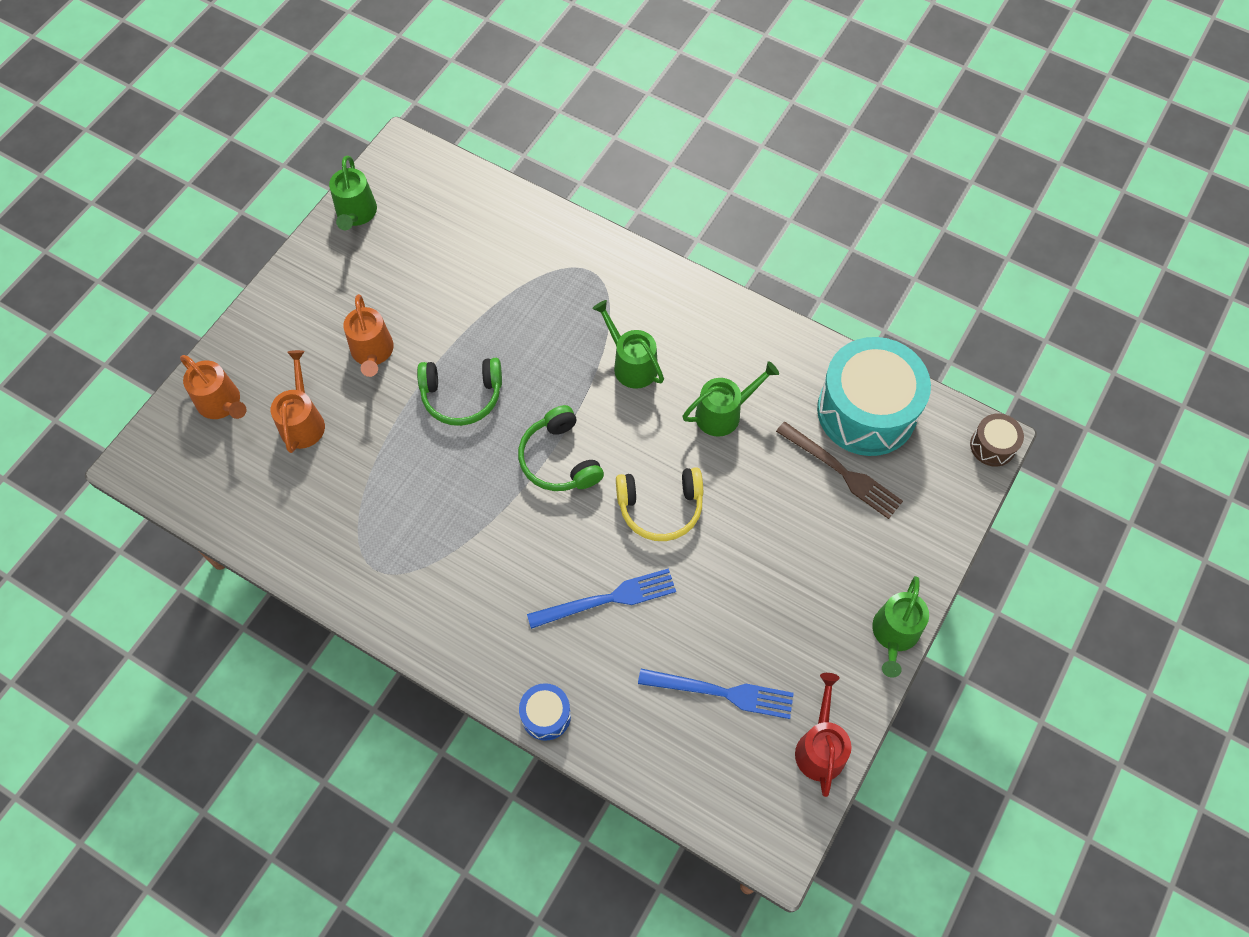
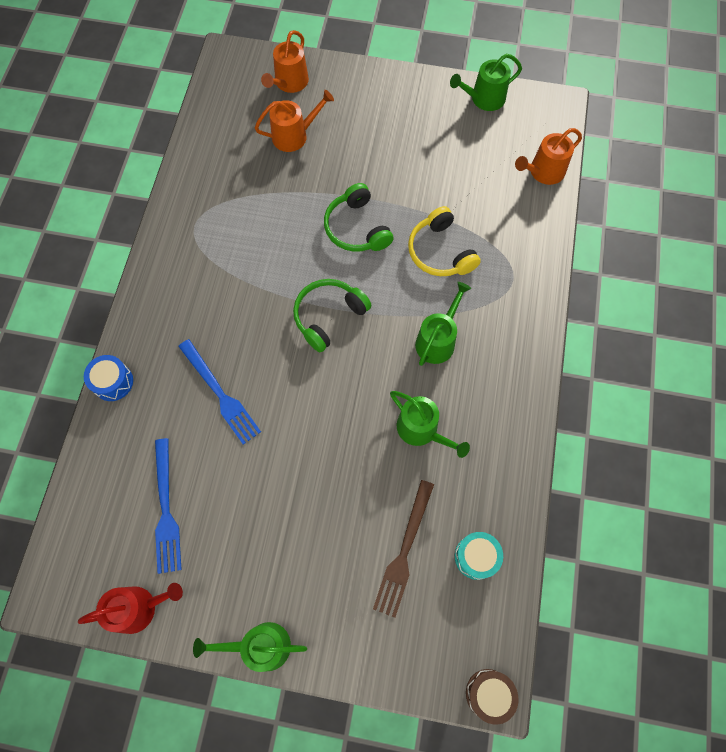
camera: 70 degrees right, 5 degrees up
orange watering can [343,294,394,377] -> orange watering can moved to [515,128,582,185]
yellow headphones [616,467,703,541] -> yellow headphones moved to [408,206,481,276]
turquoise drum [817,337,931,456] -> turquoise drum [455,532,503,580], size x0.45

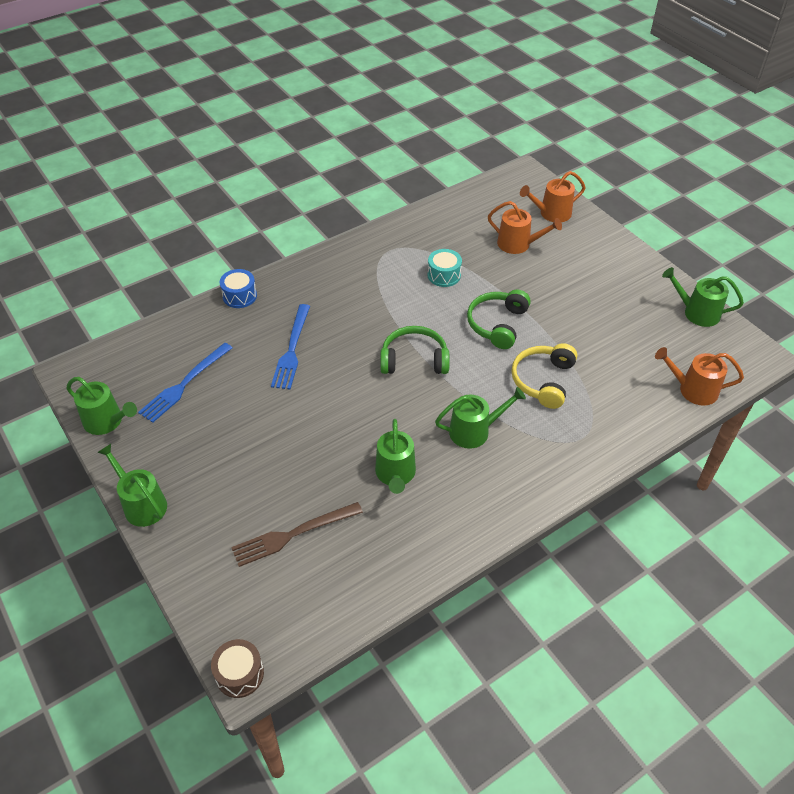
camera: 45 degrees right, 20 degrees down
red watering can [78,583,183,634] -> green watering can [66,377,137,435]
turquoise drum [455,532,503,580] -> turquoise drum moved to [428,249,462,287]

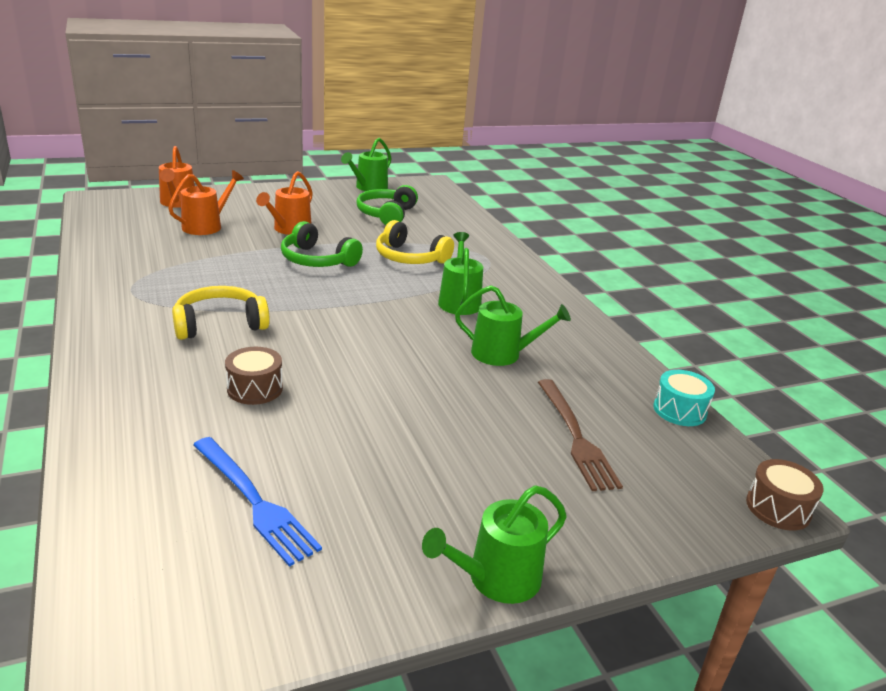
camera: 80 degrees left, 20 degrees down
green watering can [66,377,137,435] -> none
blue drum [219,269,257,308] -> none
blue fork [271,304,310,390] -> brown drum [225,347,283,405]
green headphones [380,326,450,374] -> green headphones moved to [356,185,418,225]
turquoise drum [428,249,462,287] -> turquoise drum moved to [653,370,715,426]
orange watering can [655,347,744,406] -> orange watering can moved to [256,171,313,235]
none -> yellow headphones [172,286,270,340]

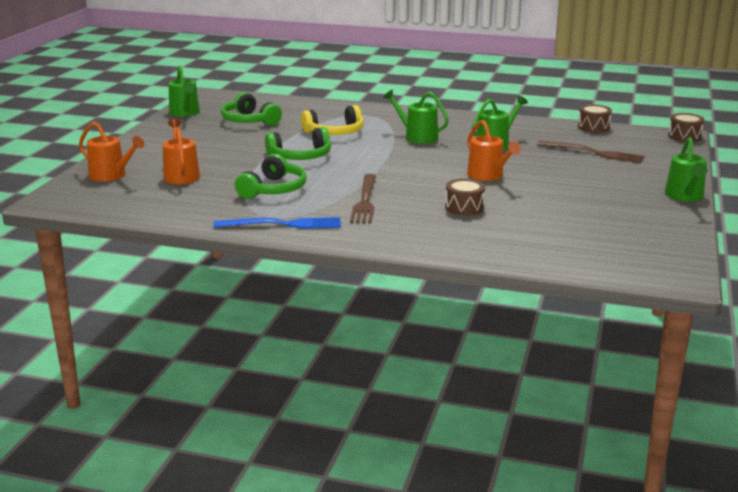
camera: 50 degrees left, 5 degrees down
yellow headphones [172,286,270,340] -> brown fork [350,174,376,224]
blue fork [193,437,322,567] -> blue fork moved to [213,217,341,229]
orange watering can [256,171,313,235] -> orange watering can moved to [467,120,521,181]
turquoise drum [653,370,715,426] -> brown drum [578,104,612,133]
none -> green headphones [235,154,307,199]

